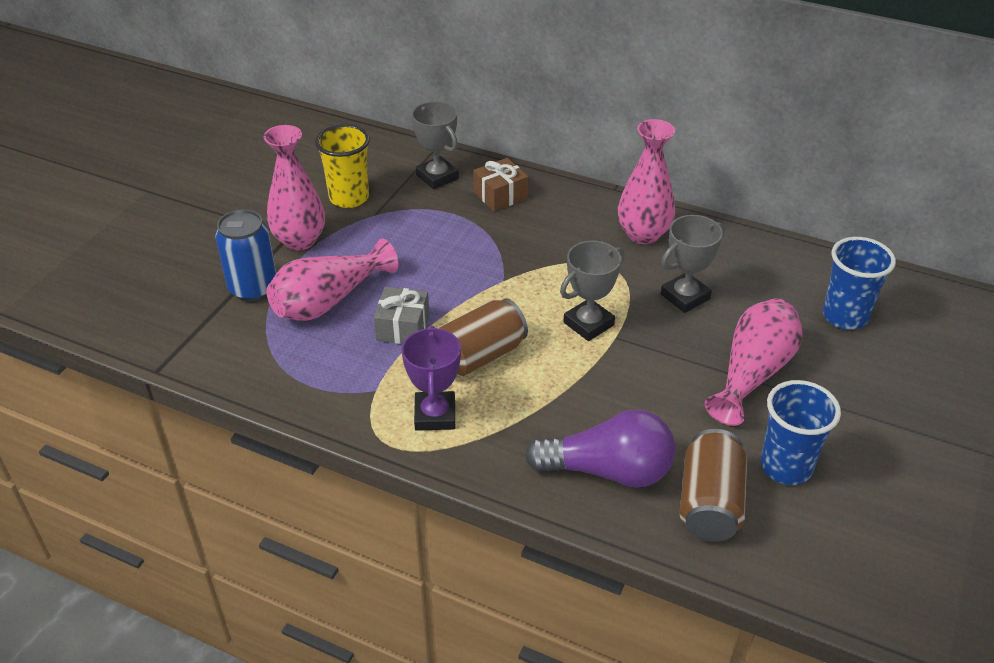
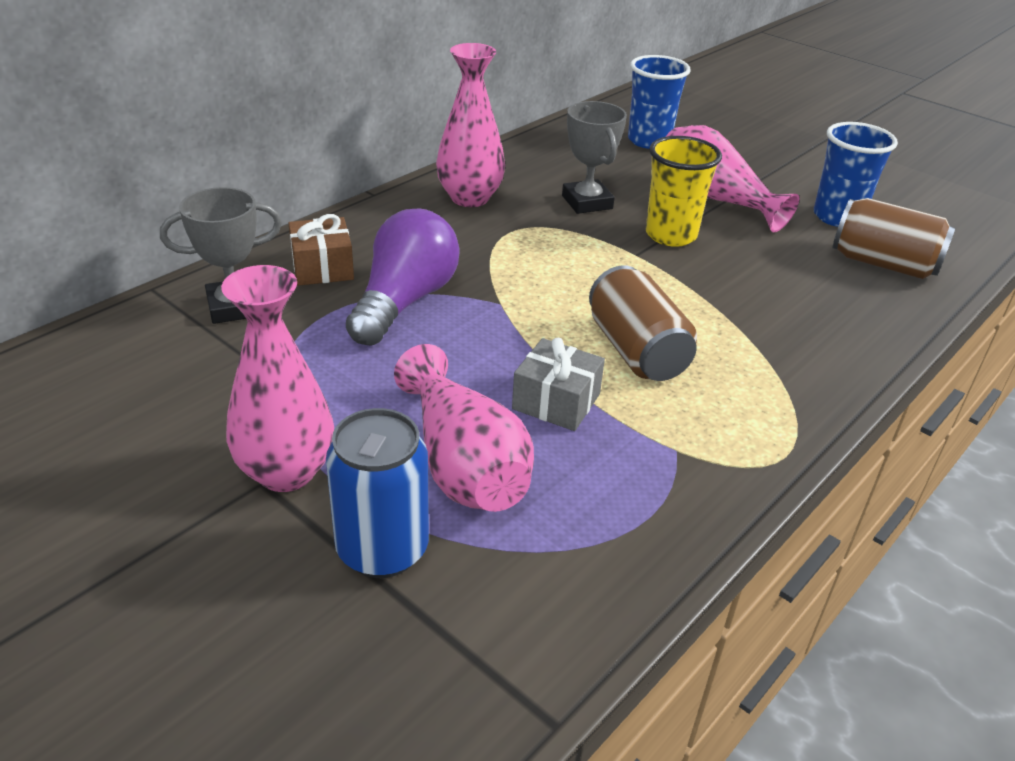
camera: 75 degrees left, 5 degrees down
yellow cup [315,124,370,208] -> yellow cup moved to [646,136,722,247]
purple trophy [401,326,461,431] -> none
purple light bulb [524,409,675,488] -> purple light bulb moved to [346,208,460,346]
grey trophy [560,241,625,341] -> none

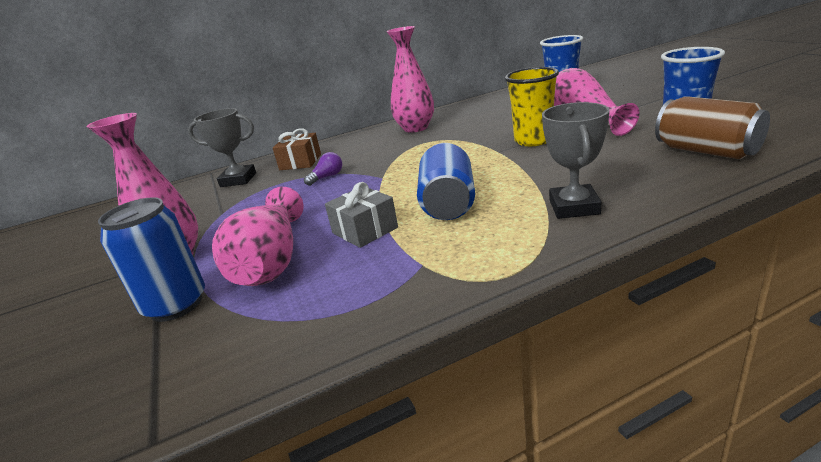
camera: 30 degrees right, 10 degrees down
purple light bulb [346,208,460,346] -> purple light bulb [304,152,342,186], size x0.43
grey trophy [562,101,627,214] -> grey trophy moved to [542,102,610,219]
brown can [589,265,697,381] -> blue can [417,143,475,220]

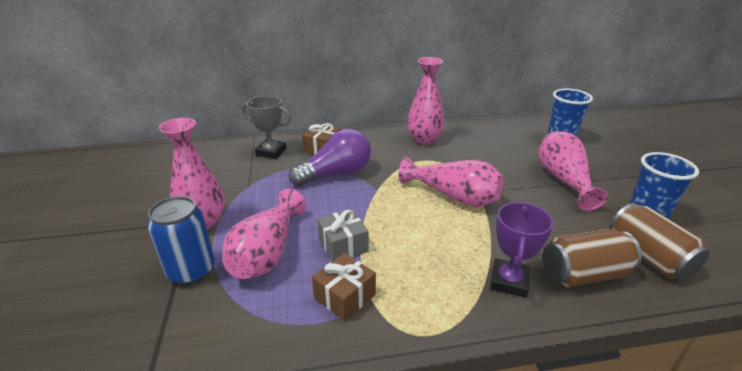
camera: 10 degrees right, 5 degrees up
purple light bulb [304,152,342,186] -> purple light bulb [289,128,371,186], size x2.35
blue can [417,143,475,220] -> none
yellow cup [505,67,559,146] -> none
grey trophy [542,102,610,219] -> purple trophy [490,202,553,298]
none -> brown gift [312,253,376,321]
none -> pink vase [399,157,504,207]
none -> brown can [543,229,642,287]

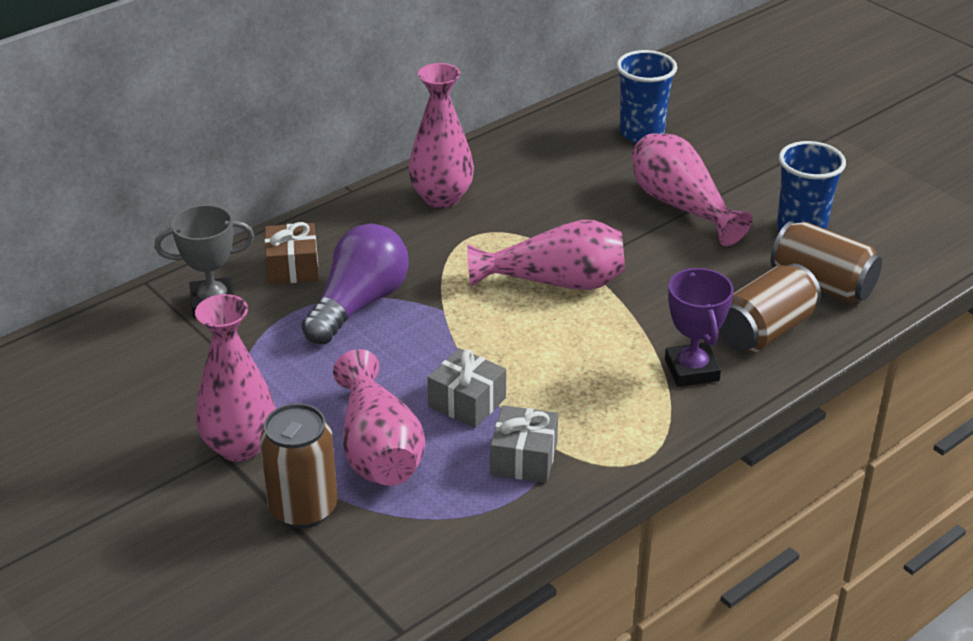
camera: 30 degrees left, 5 degrees up
blue can [147,196,215,285] -> brown can [260,403,338,529]
brown gift [312,253,376,321] -> grey gift [490,405,558,483]

